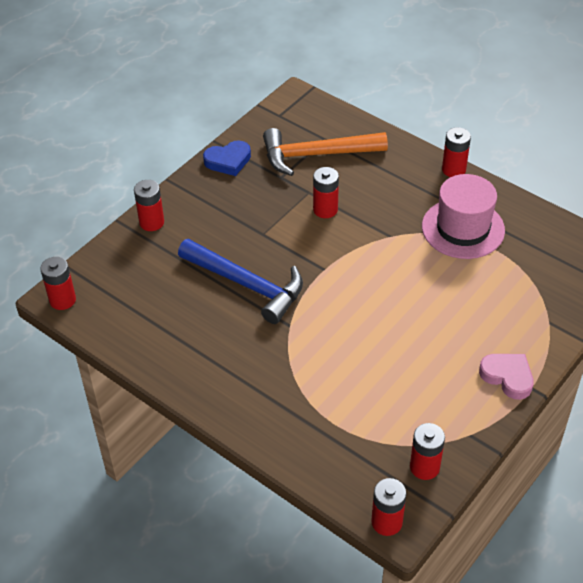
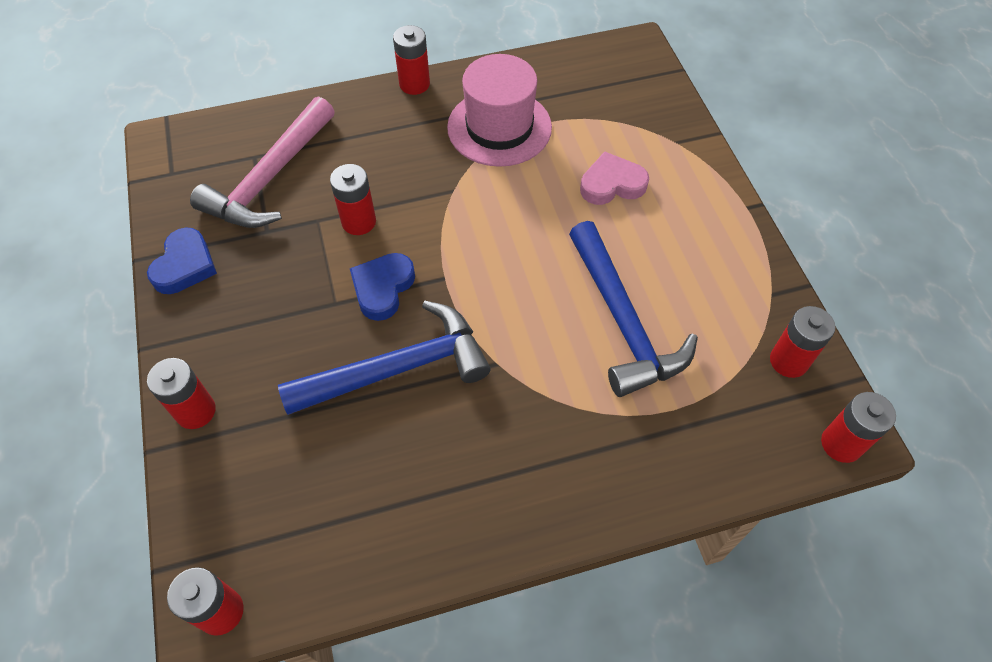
camera: 55 degrees left, 10 degrees up
orange hammer [263,128,388,176] -> pink hammer [190,96,335,228]
pink heart [479,354,534,400] -> pink heart moved to [580,151,649,205]
none -> blue heart [350,253,415,321]
none -> blue hammer [569,221,698,397]

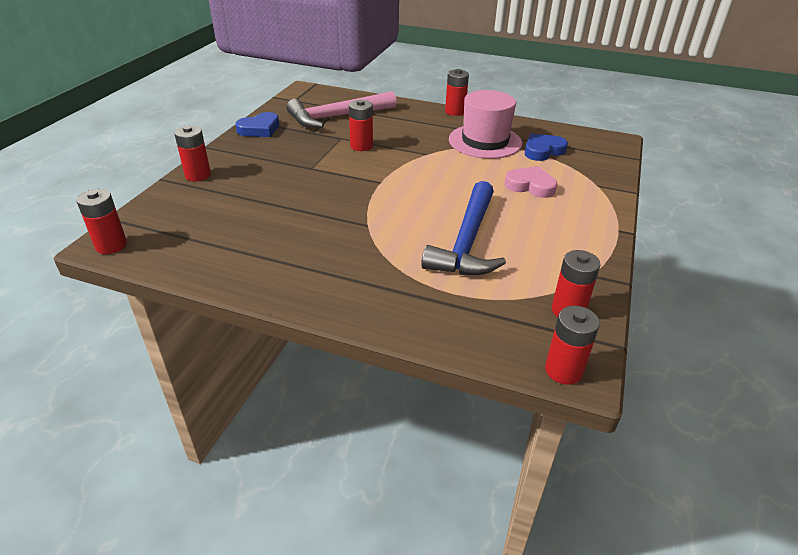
camera: 35 degrees right, 20 degrees down
blue hammer [278,301,491,415] -> none
blue heart [350,253,415,321] -> blue heart moved to [525,134,568,161]

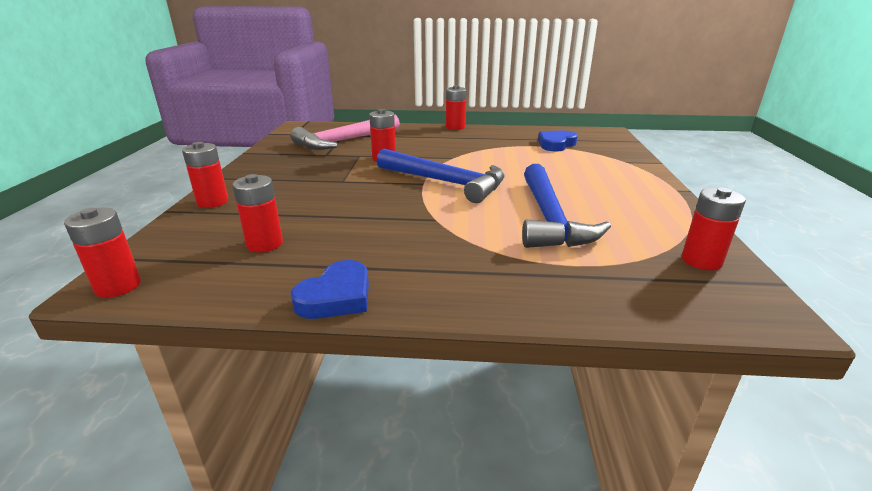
camera: 15 degrees left, 10 degrees down
blue heart [235,112,279,137] -> blue heart moved to [291,260,369,319]
pink hat [449,90,522,159] -> none
pink heart [504,166,557,198] -> none
red battery [545,306,600,385] -> red battery moved to [232,174,283,252]
none -> blue hammer [377,149,504,203]

